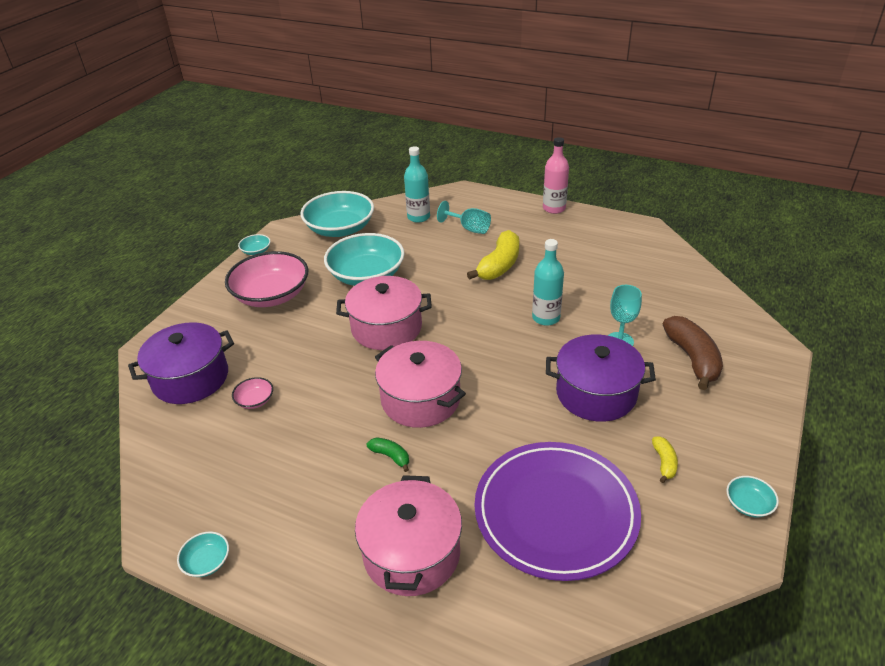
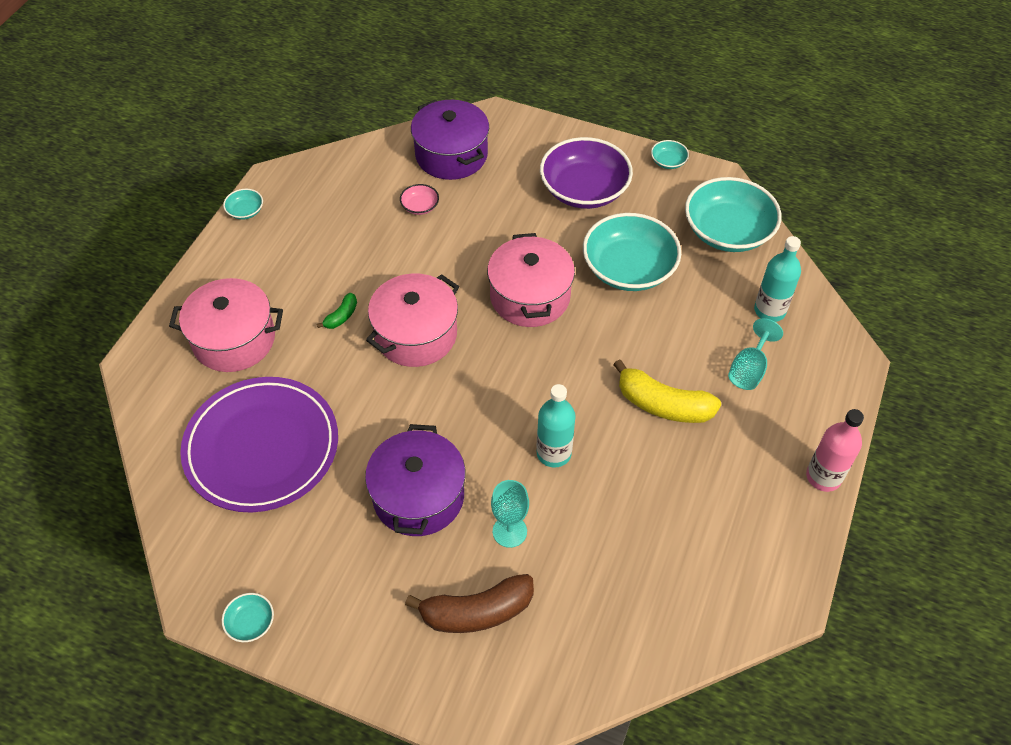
camera: 85 degrees right, 15 degrees up
pink bowl [225,251,308,307] -> purple bowl [540,137,633,209]
yellow banana [652,436,678,483] -> none

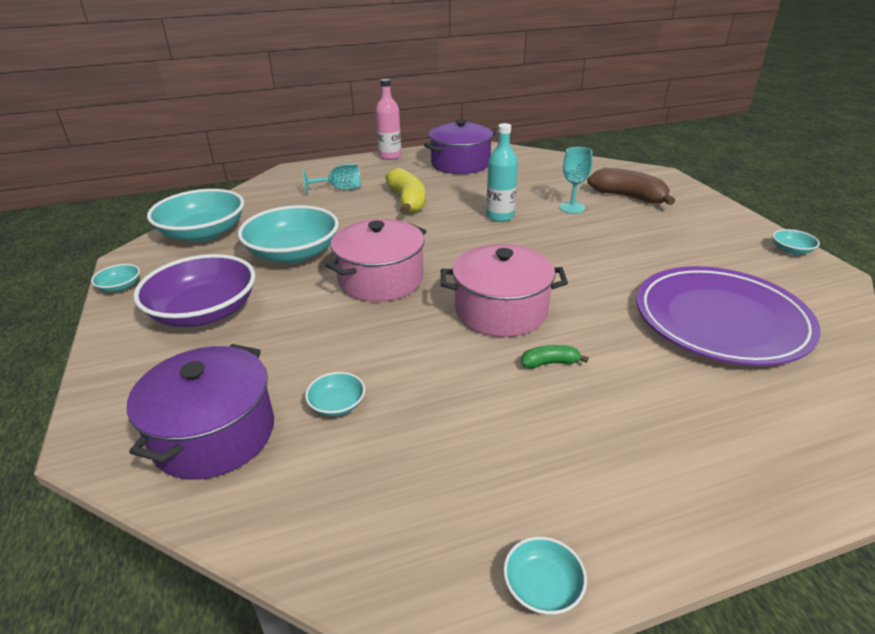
camera: 130 degrees left, 20 degrees down
pink pot [169,278,283,372] -> none
purple pot [365,424,466,536] -> purple pot moved to [424,119,496,174]
pink bowl [400,184,439,215] -> turquoise bowl [305,372,365,416]
turquoise bottle [754,236,801,322] -> none

